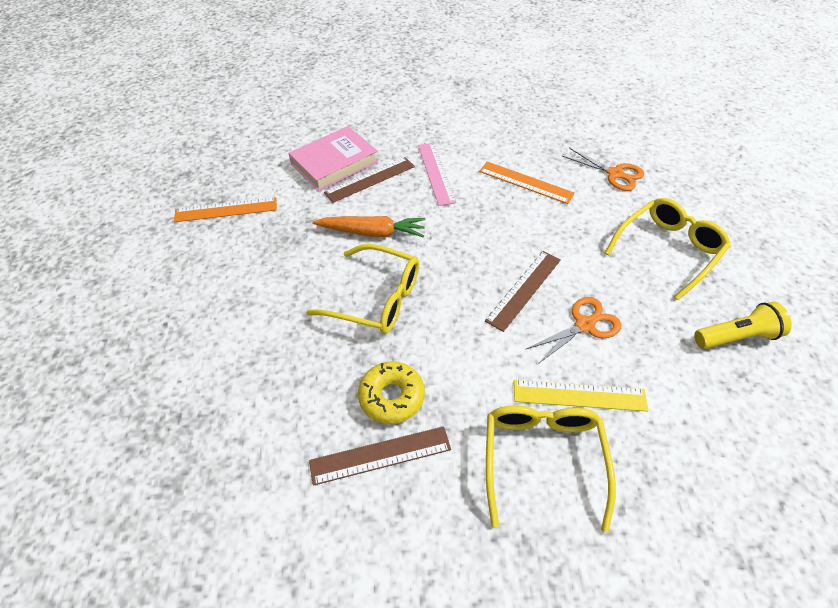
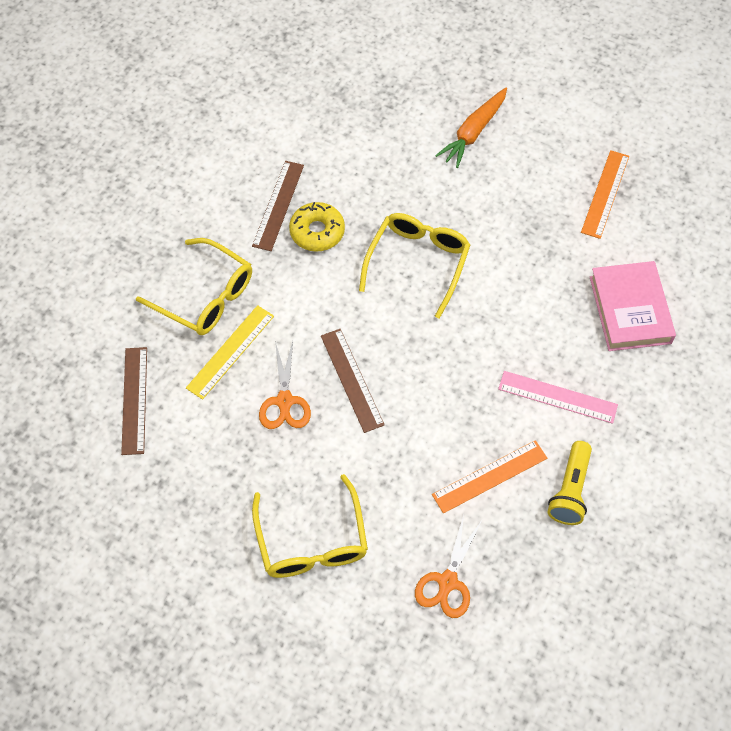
camera: 120 degrees right, 10 degrees up
yellow glasses [306,244,419,334] -> yellow glasses turned 150 degrees clockwise [359,213,470,319]
orange carrot [312,216,426,237] -> orange carrot moved to [435,88,507,168]
brown ruler [324,157,415,203] -> brown ruler moved to [121,347,147,455]
orange scissors [562,148,644,191] -> orange scissors turned 45 degrees counterclockwise [415,515,482,618]
yellow flashlight [694,302,792,349] -> yellow flashlight moved to [548,441,592,525]

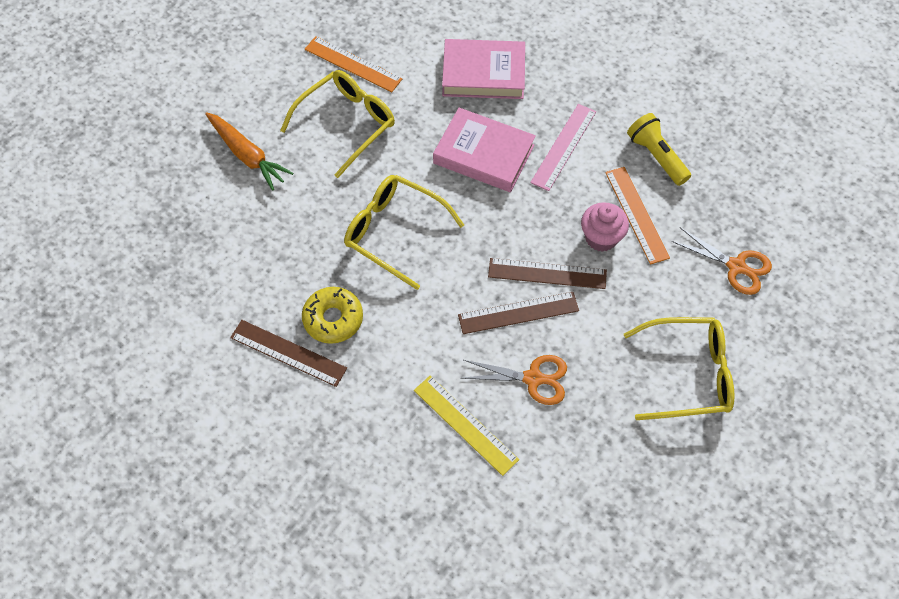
camera: 80 degrees left, 0 degrees up
brown ruler [121,347,147,455] -> brown ruler moved to [488,258,607,289]
yellow glasses [136,238,252,335] -> yellow glasses moved to [280,70,395,178]
yellow flashlight [548,441,592,525] -> yellow flashlight turned 150 degrees counterclockwise [627,113,691,186]
none -> pink book [433,108,536,192]
none -> pink cupcake [581,202,629,252]

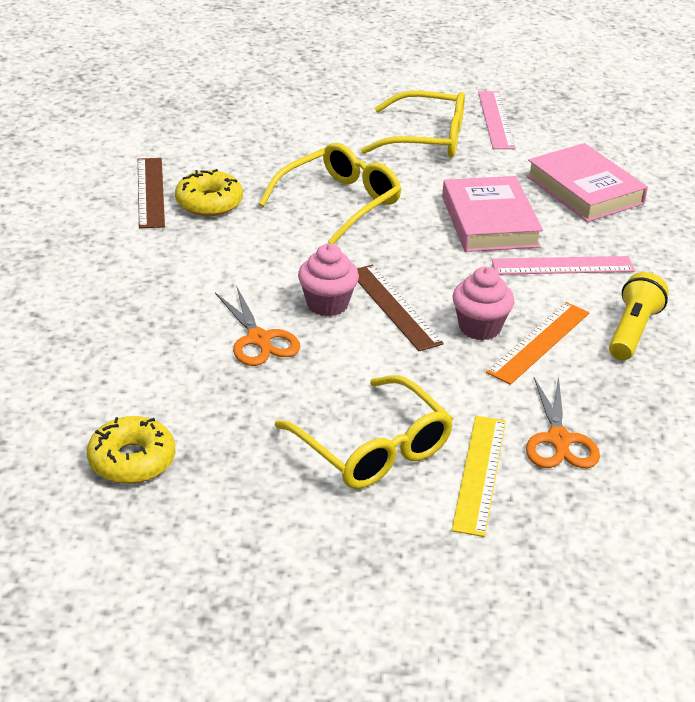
camera: 55 degrees right, 25 degrees down
orange carrot [205,112,294,191] -> none
orange ruler [305,36,402,92] -> pink ruler [478,91,516,149]
yellow glasses [344,175,464,290] -> yellow glasses turned 45 degrees clockwise [259,143,401,244]
yellow ruler [414,376,519,476] -> yellow ruler moved to [451,416,506,537]
brown ruler [458,292,579,334] -> pink cupcake [298,244,359,316]
none -> yellow donut [87,416,175,484]

